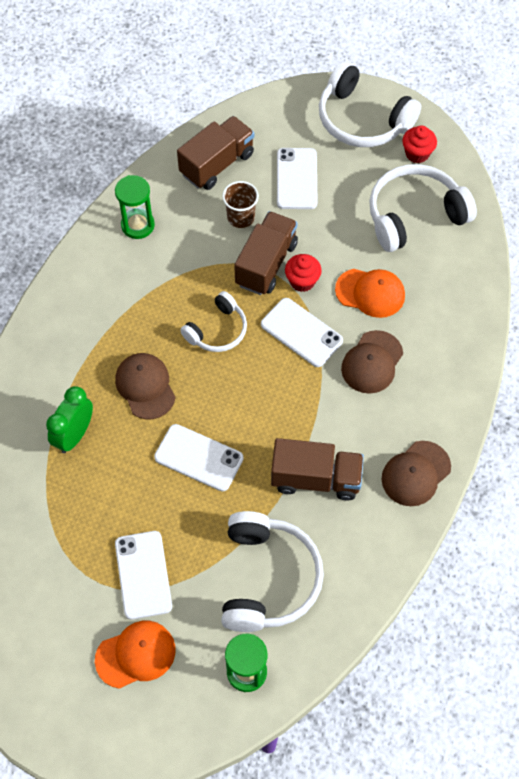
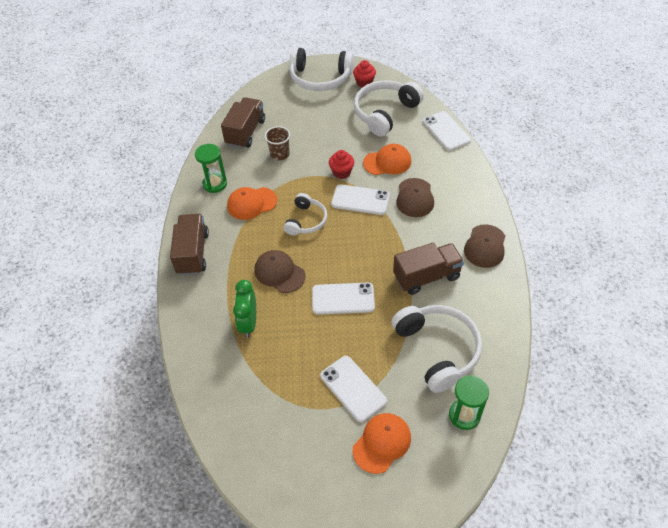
camera: 25 degrees left, 10 degrees down
brown truck [234,211,298,295] -> brown truck moved to [170,214,209,275]
white phone [277,148,317,209] -> white phone moved to [423,111,471,151]
none -> orange cap [227,187,277,220]

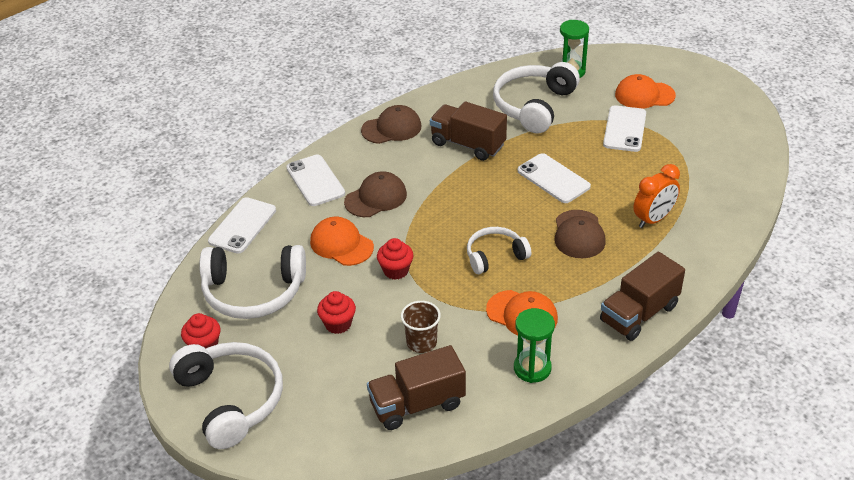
camera: 130 degrees left, 10 degrees down
green clock [233,280,256,338] -> orange clock [633,164,680,228]
white phone [331,184,390,215] -> white phone moved to [286,155,345,206]
none -> red cupcake [317,291,356,334]

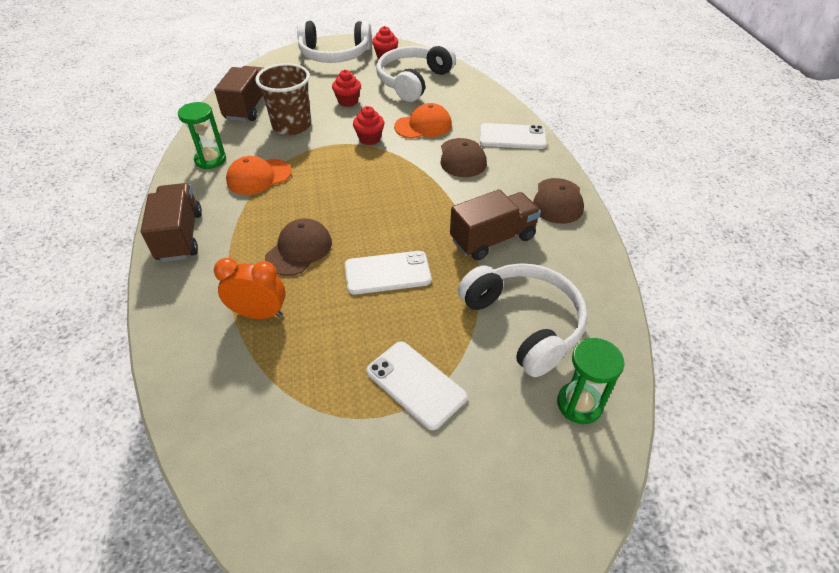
camera: 120 degrees right, 5 degrees up
white phone [208,197,276,254] -> none
brown cup [401,301,441,353] -> brown cup [255,63,311,135], size x1.66
white headphones [467,227,531,274] -> none
brown cap [555,210,606,258] -> brown cap turned 90 degrees clockwise [265,218,332,276]
orange cap [615,74,676,109] -> none
orange clock [633,164,680,228] -> orange clock turned 105 degrees clockwise [214,258,286,319]

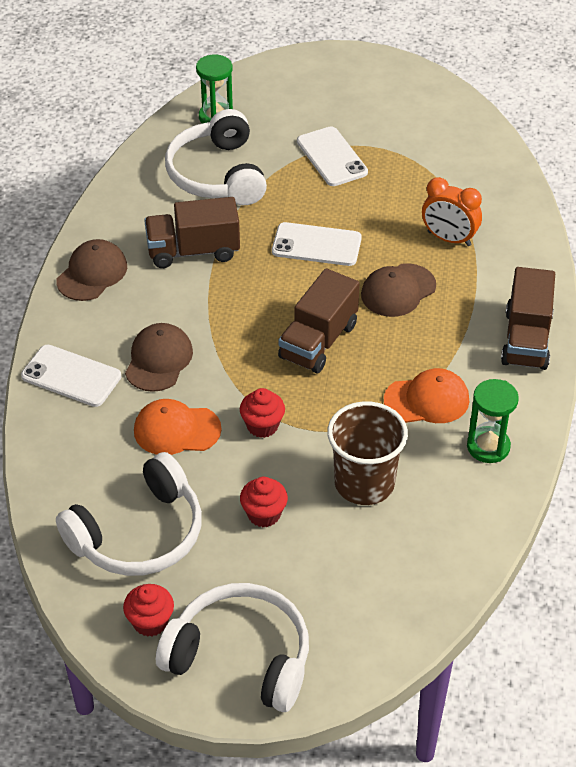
camera: 160 degrees left, 0 degrees up
brown truck [214,66,264,121] -> brown truck moved to [278,268,360,373]

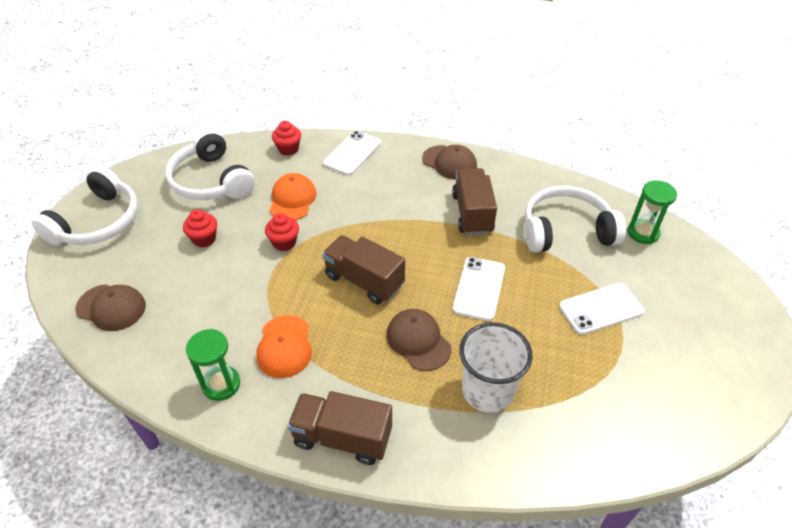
camera: 95 degrees right, 0 degrees up
red cupcake [123,584,174,637] -> red cupcake moved to [272,121,301,156]
brown cap [125,323,193,392] -> brown cap moved to [76,284,146,331]
brown cup [327,401,408,505] -> none
orange clock [422,177,482,246] -> white cup [459,322,533,413]

